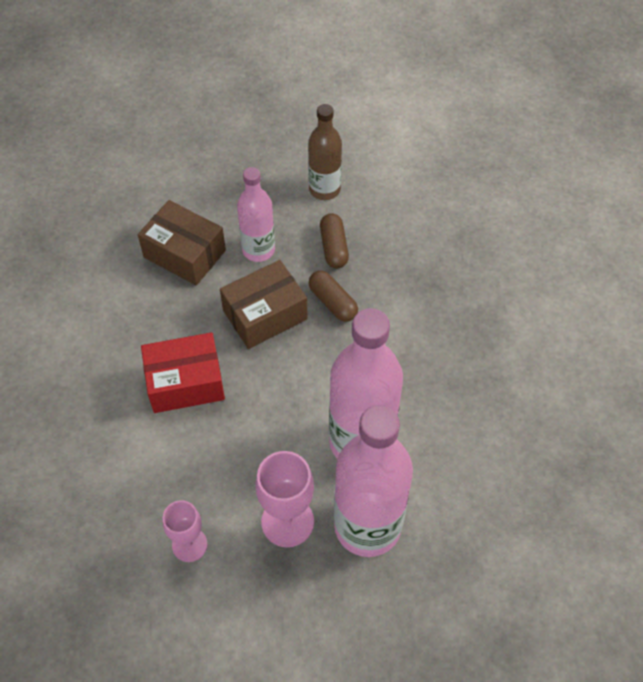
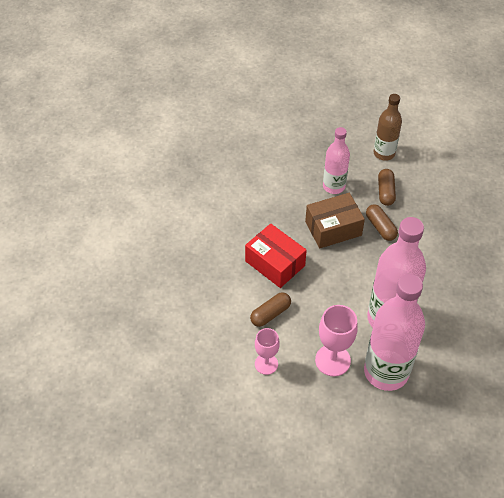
camera: 10 degrees right, 5 degrees down
brown box [138,200,226,286] -> none
red box [141,332,225,413] -> red box turned 45 degrees clockwise [245,223,307,288]
none -> brown capsule [250,292,291,327]

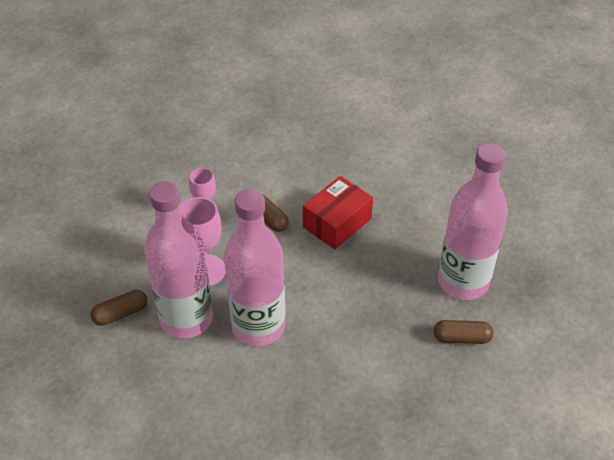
camera: 90 degrees right, 5 degrees down
brown box [305,193,365,249] -> none
pink bottle [323,127,350,194] -> pink bottle [438,143,508,300], size x1.72
brown capsule [366,204,398,241] -> brown capsule moved to [90,290,147,326]
brown bottle [373,94,402,161] -> none

